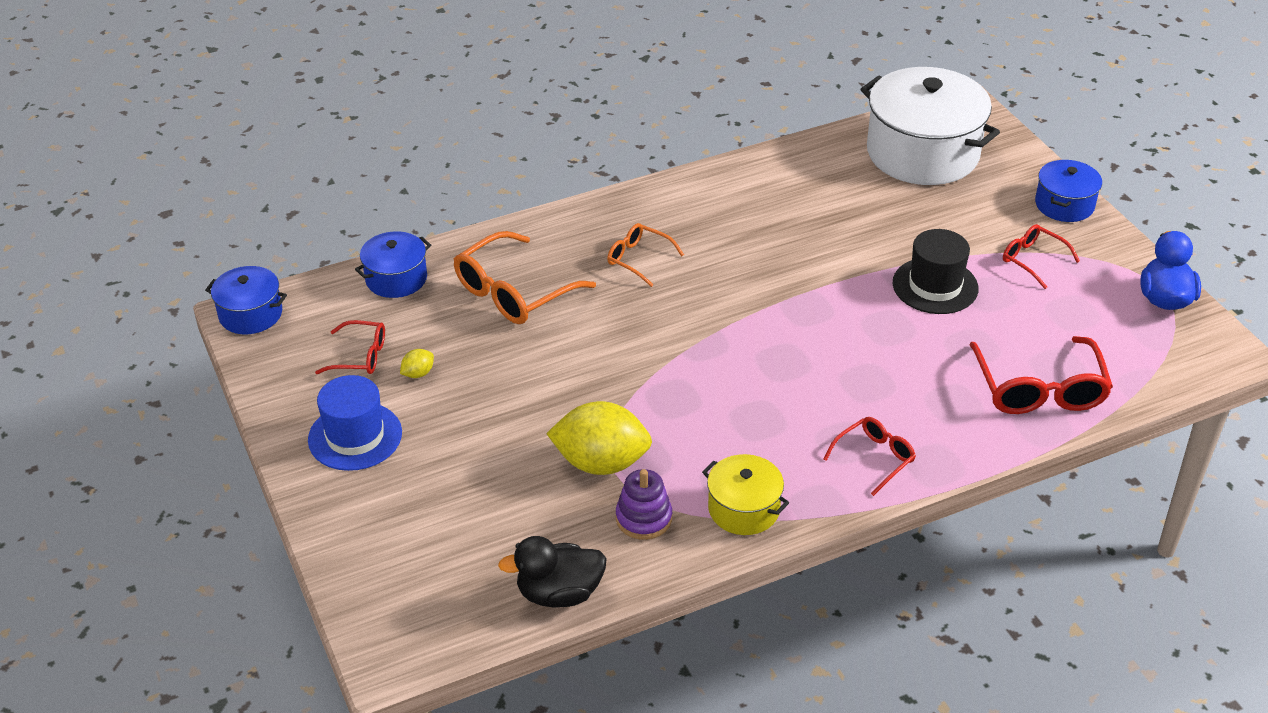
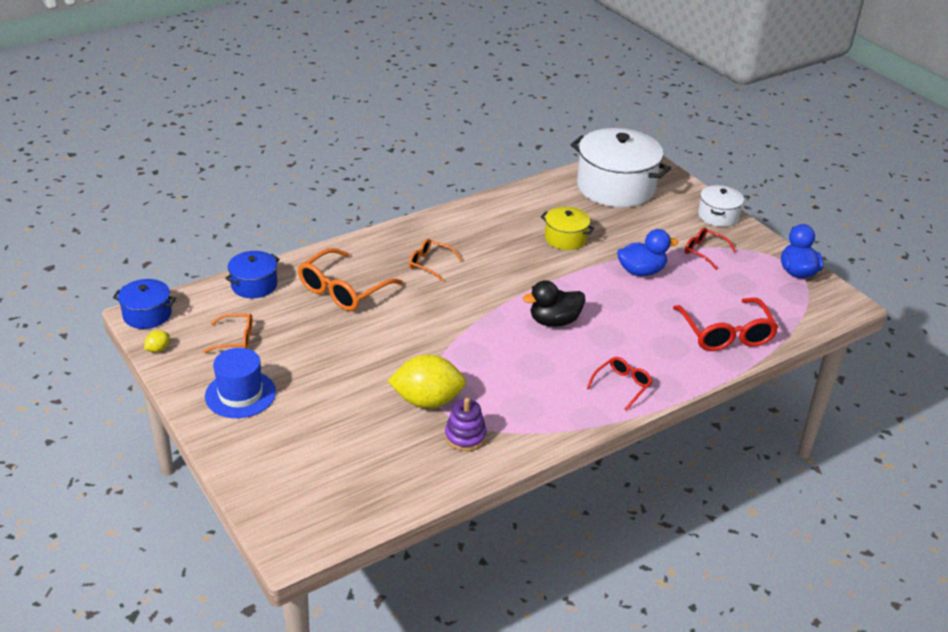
camera: 10 degrees left, 5 degrees down
red glasses [315,320,385,374] -> orange glasses [203,313,253,353]
yellow lemon [400,349,434,378] -> yellow lemon moved to [144,330,170,352]
black duck [498,536,607,607] -> black duck moved to [523,280,585,327]
yellow pot [702,454,789,535] -> yellow pot moved to [541,207,595,250]
black hat [893,229,979,314] -> blue duck [617,229,679,276]
blue pot [1035,160,1102,222] -> white pot [698,185,744,227]

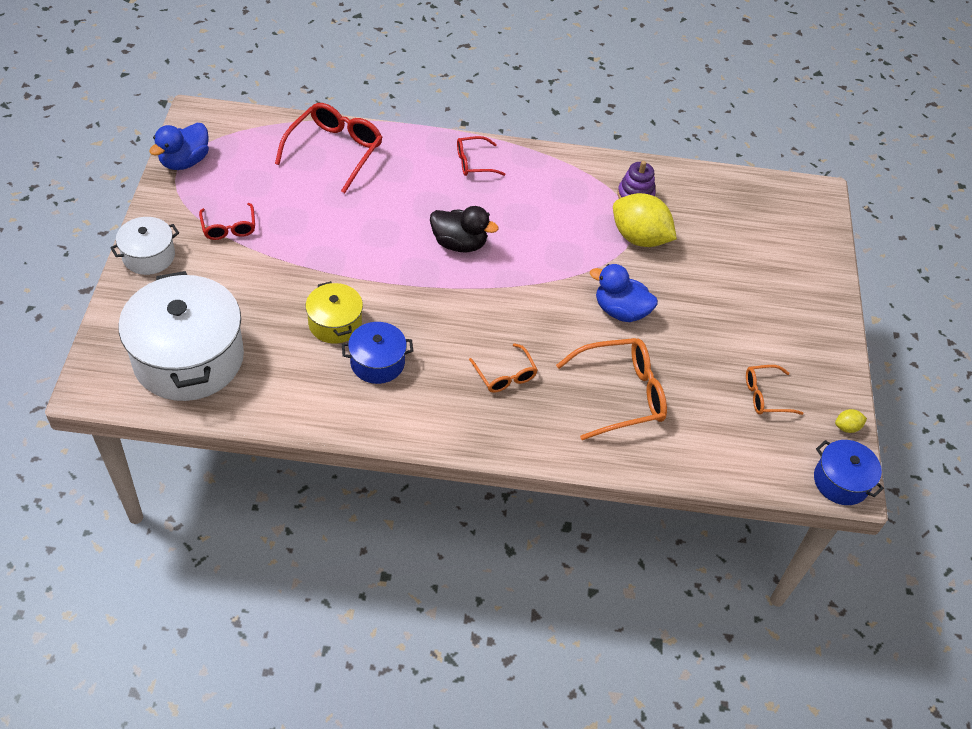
camera: 145 degrees left, 15 degrees up
orange glasses [203,313,253,353] -> orange glasses turned 45 degrees counterclockwise [746,365,804,415]
blue hat [205,348,276,418] -> none
blue pot [225,251,280,298] -> blue pot moved to [342,322,413,384]
blue duck [617,229,679,276] -> blue duck moved to [590,264,658,322]

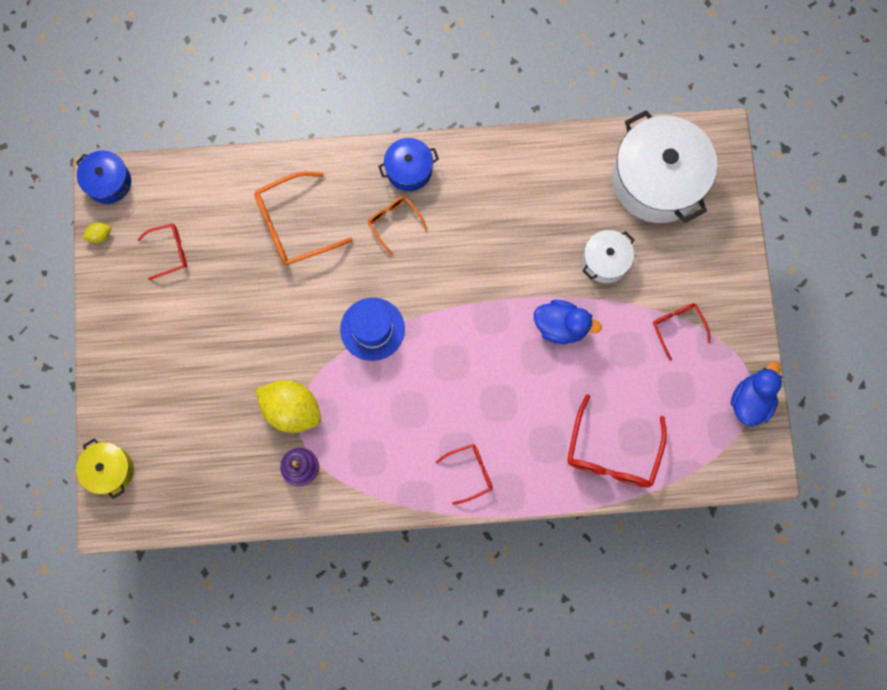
camera: 175 degrees right, 25 degrees up
white pot [110,217,179,275] -> white pot moved to [582,230,634,283]
yellow pot [306,281,363,344] -> yellow pot moved to [76,439,134,499]
blue pot [342,322,413,384] -> blue pot moved to [378,138,439,191]
black duck [430,206,499,252] -> none
blue duck [590,264,658,322] -> blue duck moved to [534,300,602,344]
orange glasses [746,365,804,415] -> red glasses [137,223,187,280]
none -> blue hat [340,298,405,361]

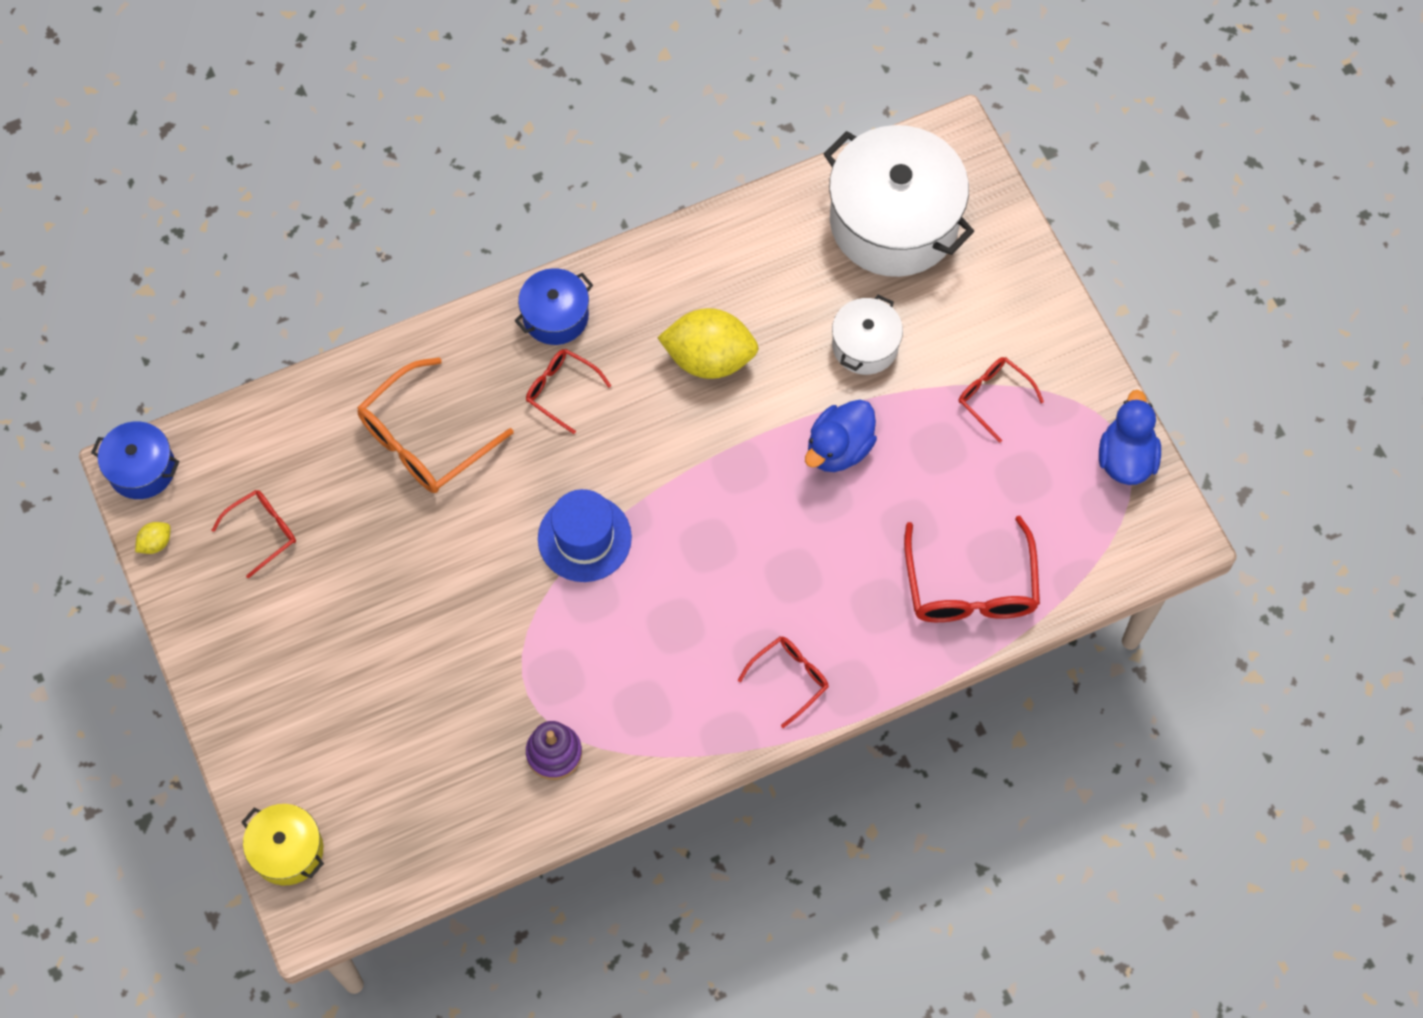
camera: 20 degrees left, 10 degrees down
yellow lemon [255,380,321,433] -> yellow lemon moved to [657,308,759,379]
orange glasses [367,196,428,256] -> red glasses [526,349,611,434]
blue duck [534,300,602,344] -> blue duck turned 135 degrees clockwise [805,400,877,472]

